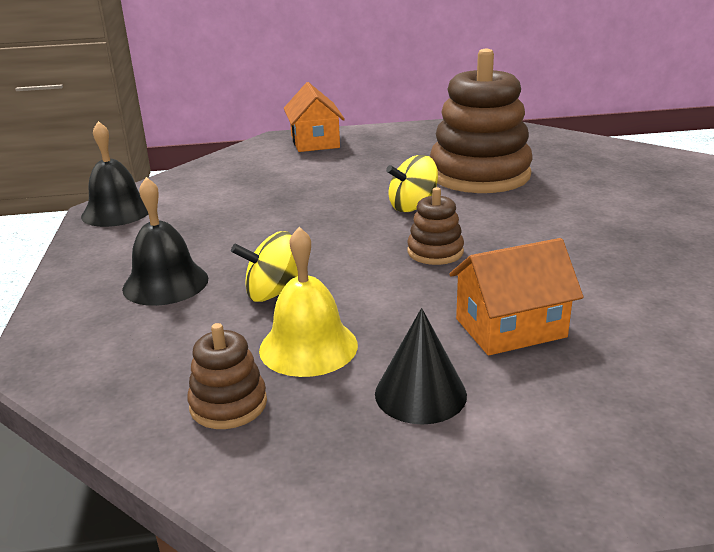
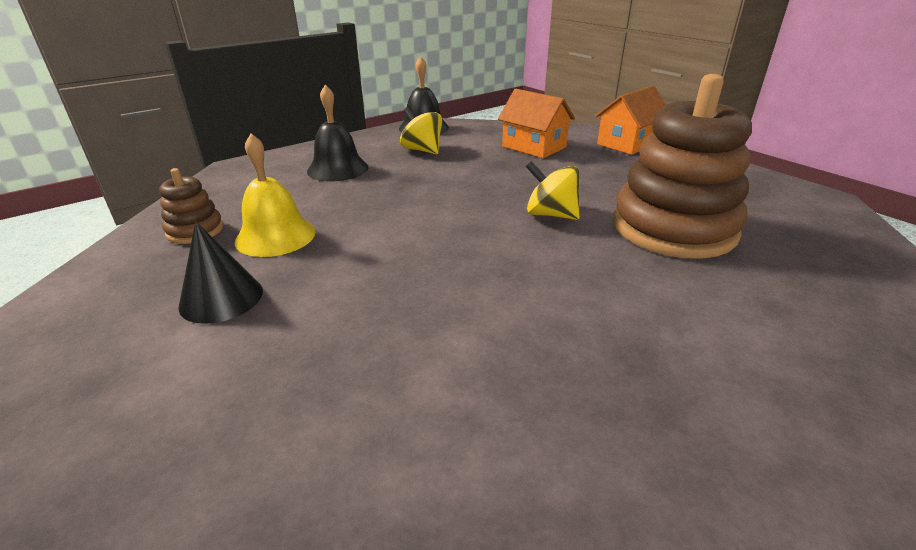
camera: 60 degrees right, 5 degrees up
yellow spinning top [231,231,298,302] -> yellow spinning top moved to [400,107,442,155]
brown stacking toy [407,187,464,265] -> none
orange house [449,238,583,356] -> orange house moved to [498,89,575,158]

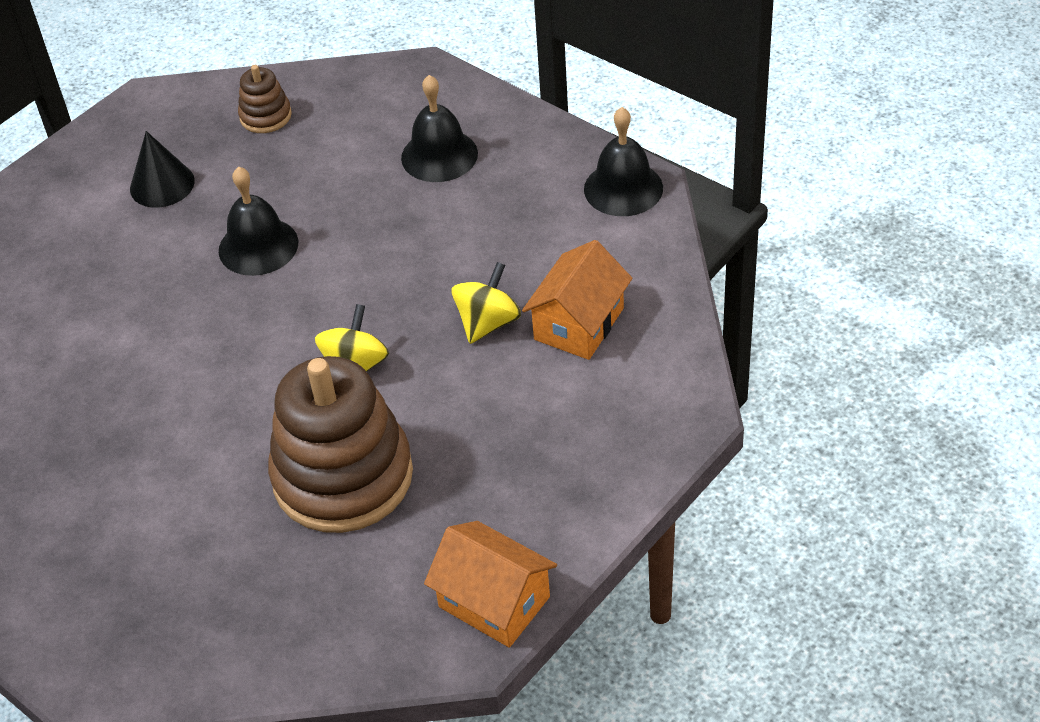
camera: 80 degrees right, 15 degrees up
yellow bell [234,134,316,257] -> none
yellow spinning top [400,107,442,155] -> yellow spinning top moved to [451,262,521,344]
orange house [595,86,666,155] -> orange house moved to [424,521,557,648]
none -> black bell [219,166,298,276]

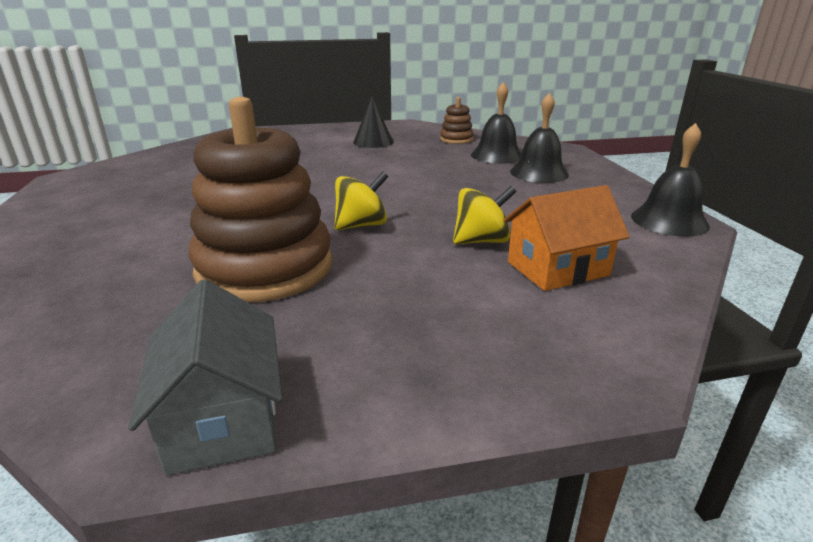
camera: 35 degrees right, 20 degrees down
black bell [219,166,298,276] -> black bell moved to [471,82,522,164]
orange house [424,521,557,648] -> grey house [128,279,282,476]

